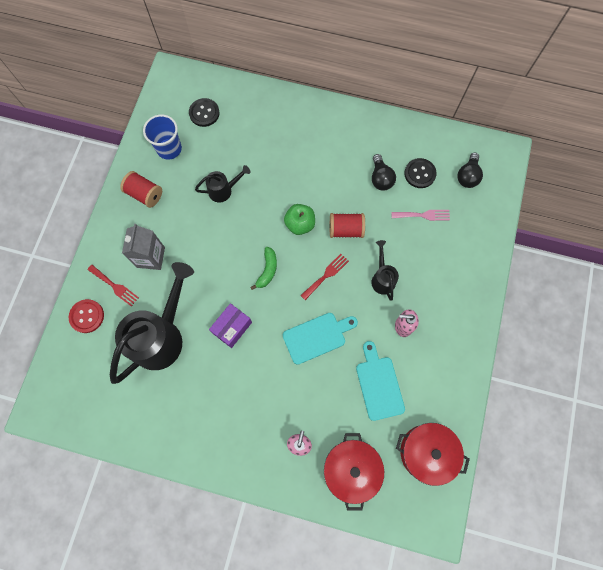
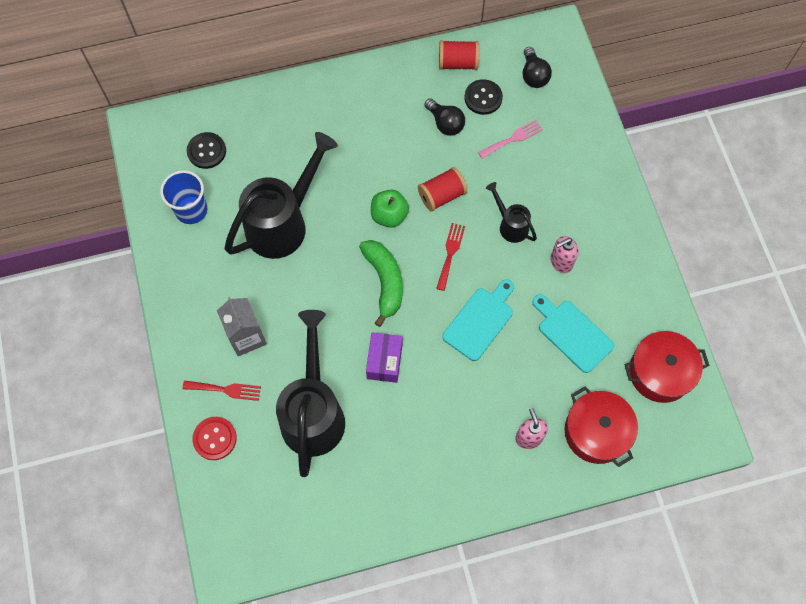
camera: 30 degrees left, 5 degrees down
red spool [120,171,162,208] -> red spool moved to [439,40,479,70]
black watering can [195,165,250,203] -> black watering can [224,132,338,259], size x2.07
green banana [250,247,277,290] -> green banana [359,240,403,327], size x1.57

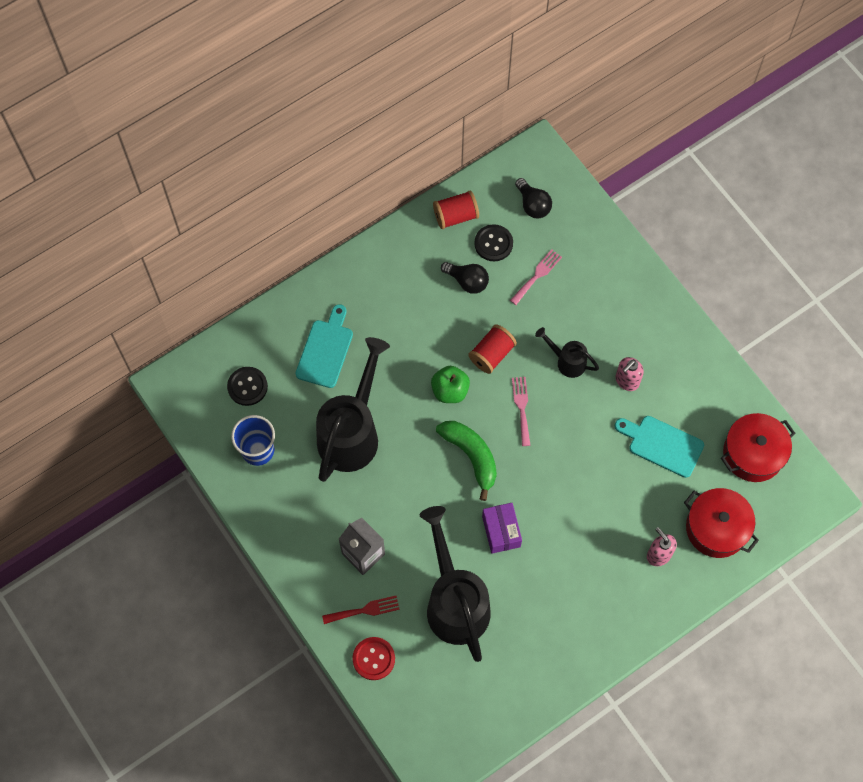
camera: 20 degrees left, 0 degrees up
red fork [436,223,465,291] -> pink fork [512,377,531,446]
turquoise cutting board [442,279,514,361] -> turquoise cutting board moved to [296,304,353,388]

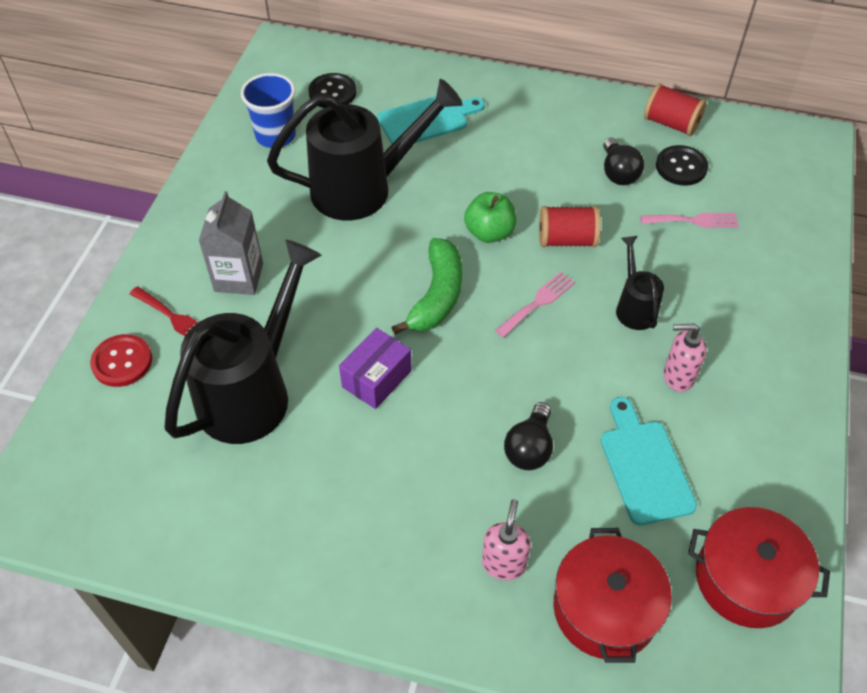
camera: 50 degrees right, 15 degrees down
black light bulb [515,178,552,219] -> black light bulb moved to [504,402,553,470]

